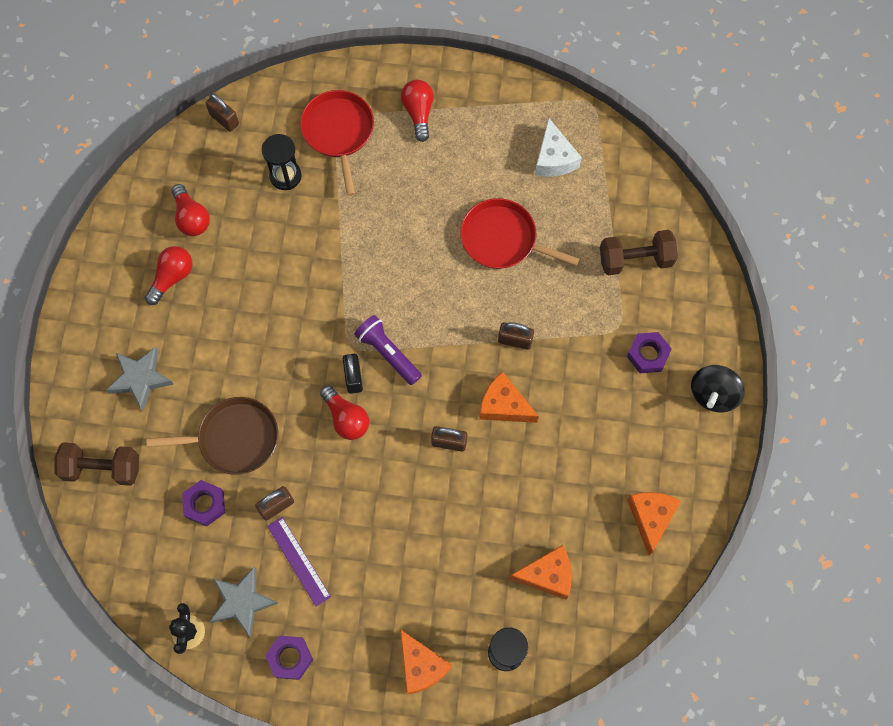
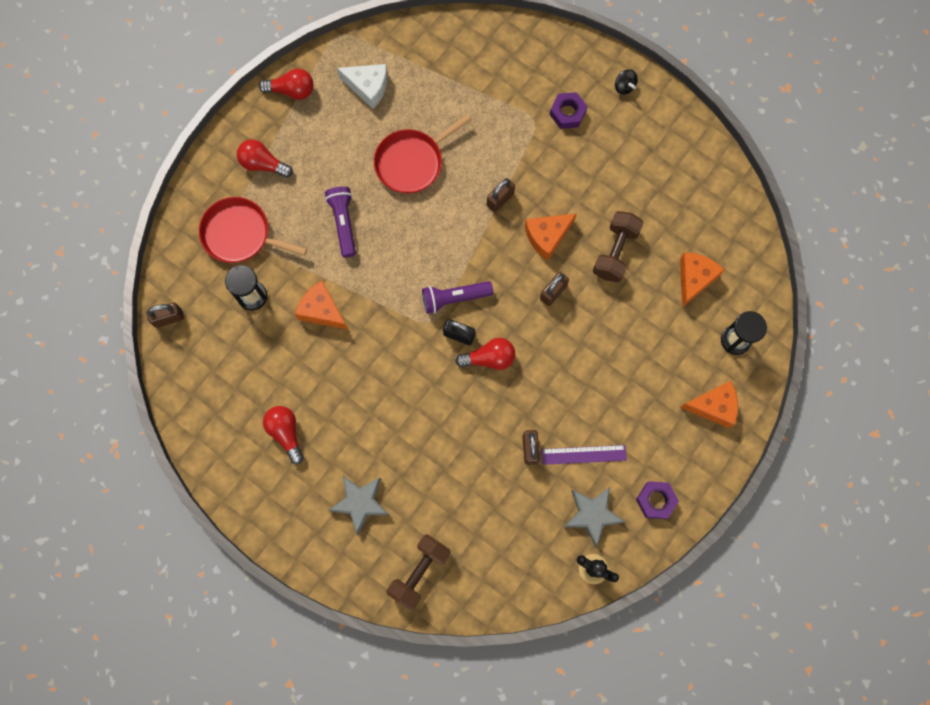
camera: 60 degrees left, 5 degrees up
brown pan [147,397,278,475] -> none
red light bulb [171,184,210,236] -> red light bulb moved to [259,69,314,100]
purple nut [182,480,225,527] -> none
brown dumbbell [600,230,678,275] -> brown dumbbell moved to [593,211,643,283]
orange cheese [627,492,681,556] -> orange cheese moved to [295,281,348,330]
black spinning top [691,365,745,412] -> black spinning top [615,69,638,95], size x0.57
none -> purple flashlight [325,187,356,258]

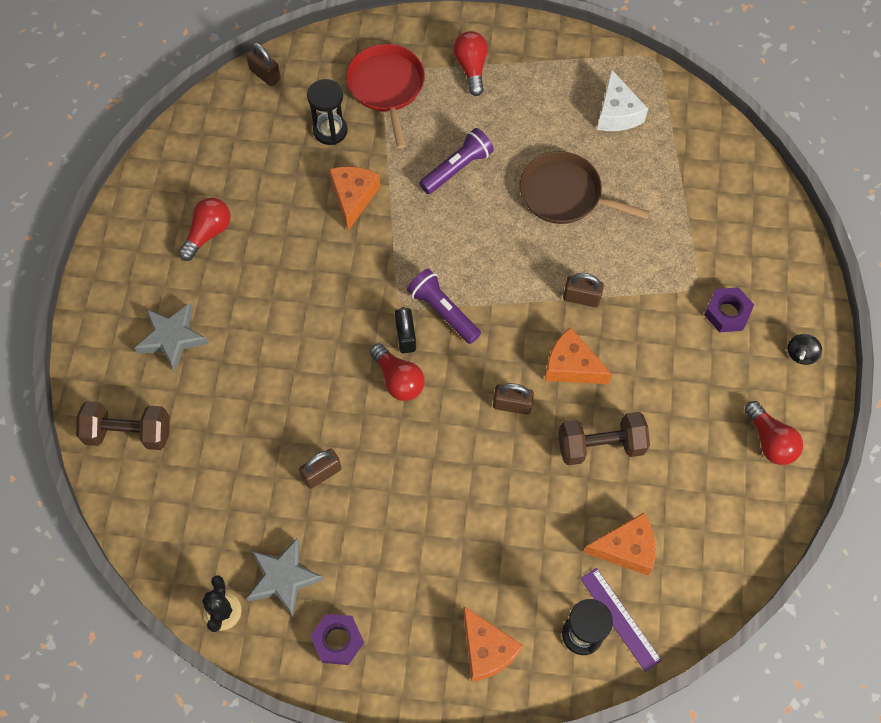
camera: 60 degrees right, 10 degrees down
red light bulb [259,69,314,100] -> red light bulb moved to [745,401,803,465]
red pan [374,114,471,193] -> brown pan [520,151,650,224]
purple ruler [541,445,627,465] -> purple ruler moved to [580,568,662,672]

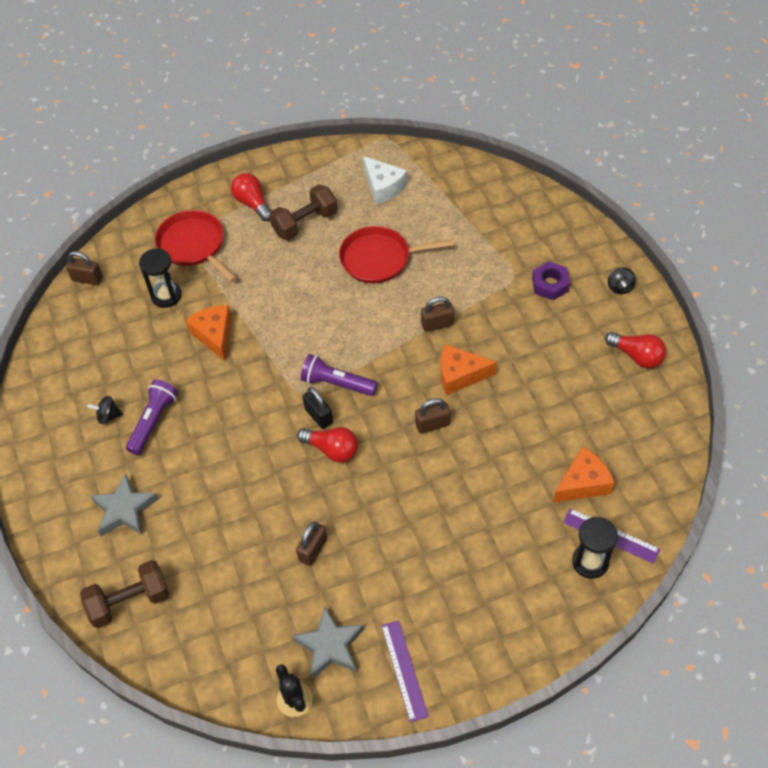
camera: 25 degrees left, 10 degrees down
red light bulb [178,197,231,261] -> black spinning top [87,396,123,424]
purple nut [310,614,364,665] -> purple ruler [381,620,429,722]
purple flashlight [419,128,494,194] -> purple flashlight moved to [126,380,178,455]
orange cheese [463,606,523,682] -> none
brown pan [520,151,650,224] -> red pan [339,226,453,283]
brown dumbbell [558,412,650,465] -> brown dumbbell moved to [269,184,338,240]

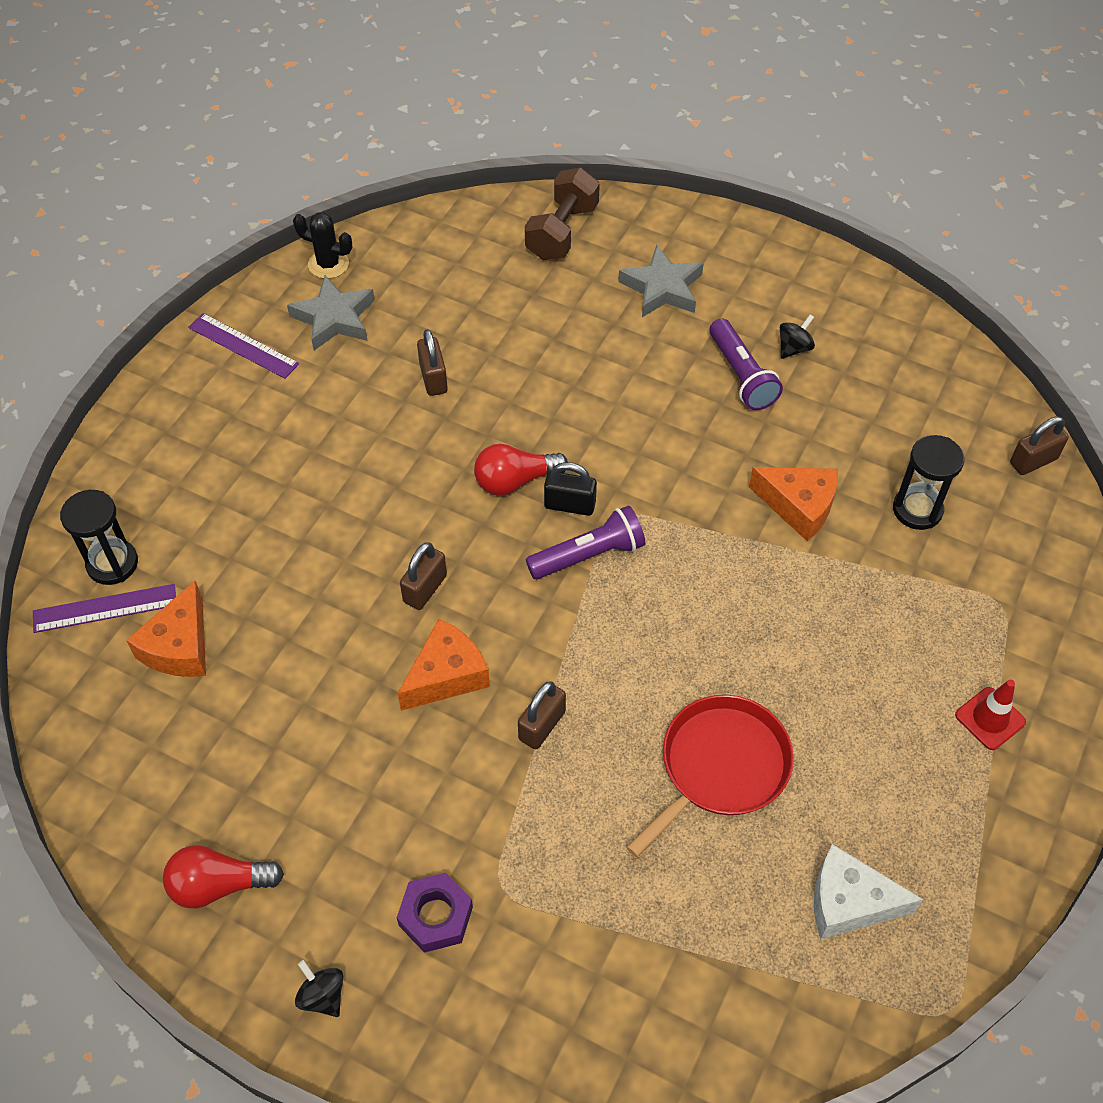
camera: 135 degrees right, 0 degrees up
red pan [155,210,237,282] -> none
red light bulb [231,173,271,221] -> red traffic cone [955,680,1026,750]
brown dumbbell [269,184,338,240] -> none

